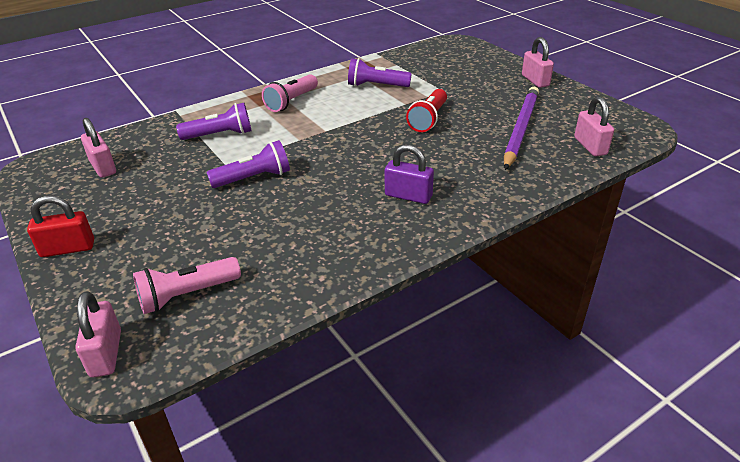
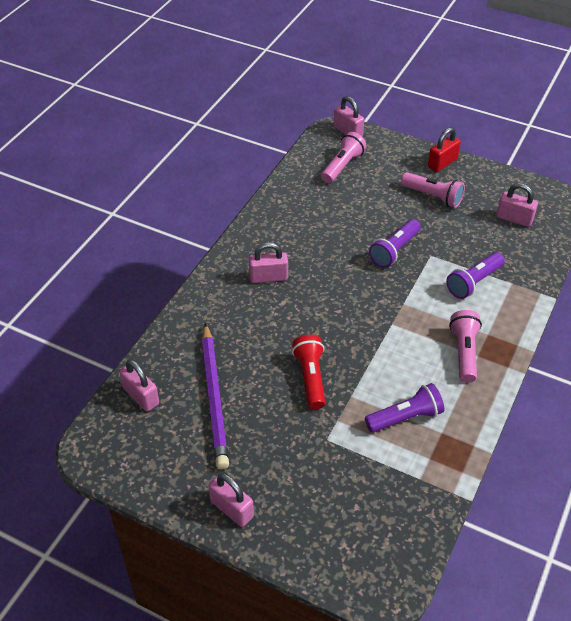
camera: 150 degrees right, 10 degrees up
purple padlock [385,145,434,204] -> pink padlock [249,242,288,283]
none -> pink flashlight [401,172,465,208]

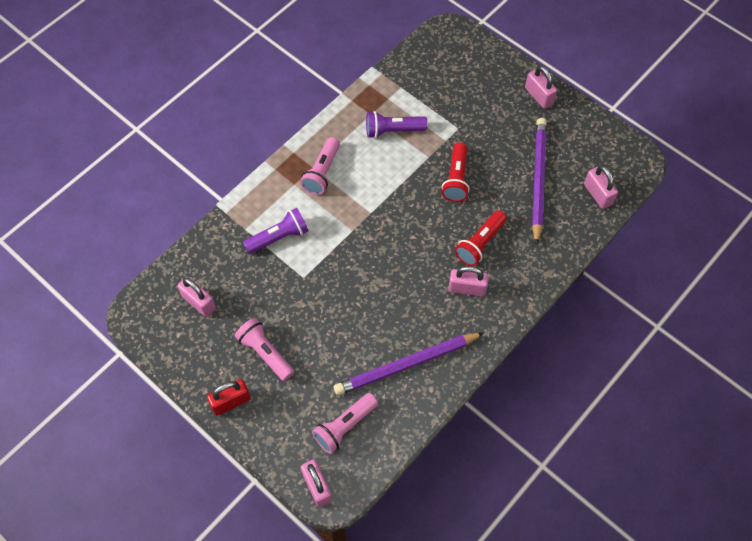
camera: 165 degrees left, 15 degrees up
purple flashlight [369,219,421,268] -> none
none -> purple pencil [334,333,484,395]
none -> red flashlight [455,211,506,266]

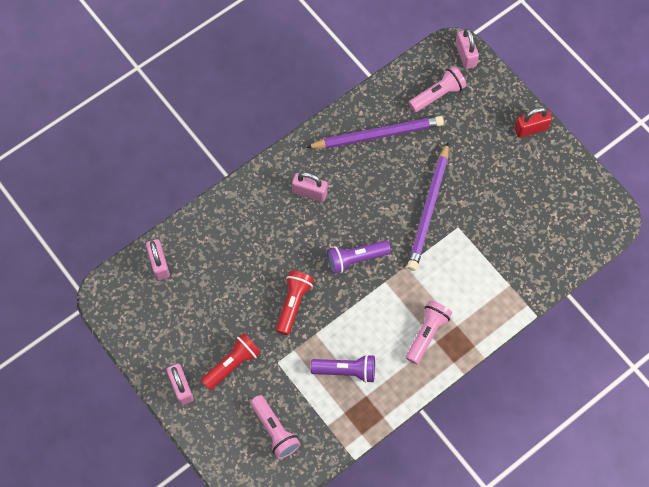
camera: 170 degrees left, 5 degrees up
pink padlock [177,277,216,317] -> none
pink flashlight [235,318,294,381] -> pink flashlight moved to [250,395,301,459]
purple flashlight [243,208,309,254] -> purple flashlight moved to [327,240,391,274]
red flashlight [455,211,506,266] -> red flashlight moved to [201,333,261,390]
purple pencil [532,118,547,245] -> purple pencil moved to [407,142,449,271]

